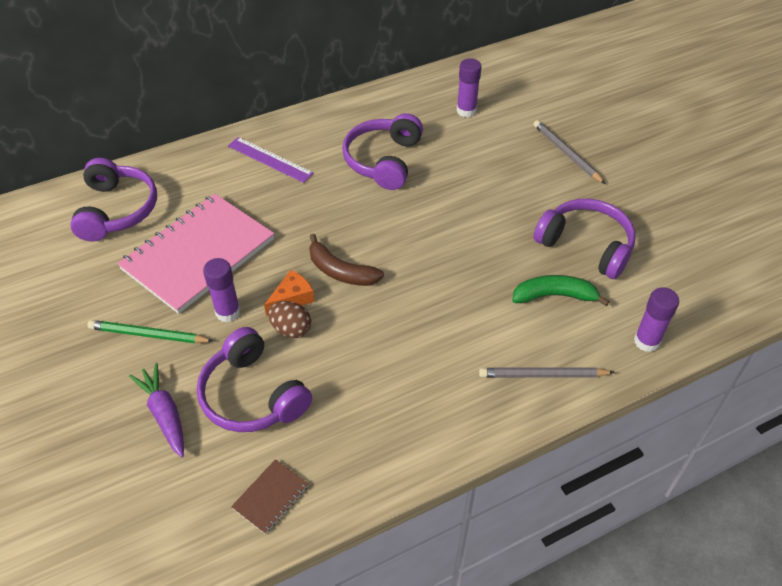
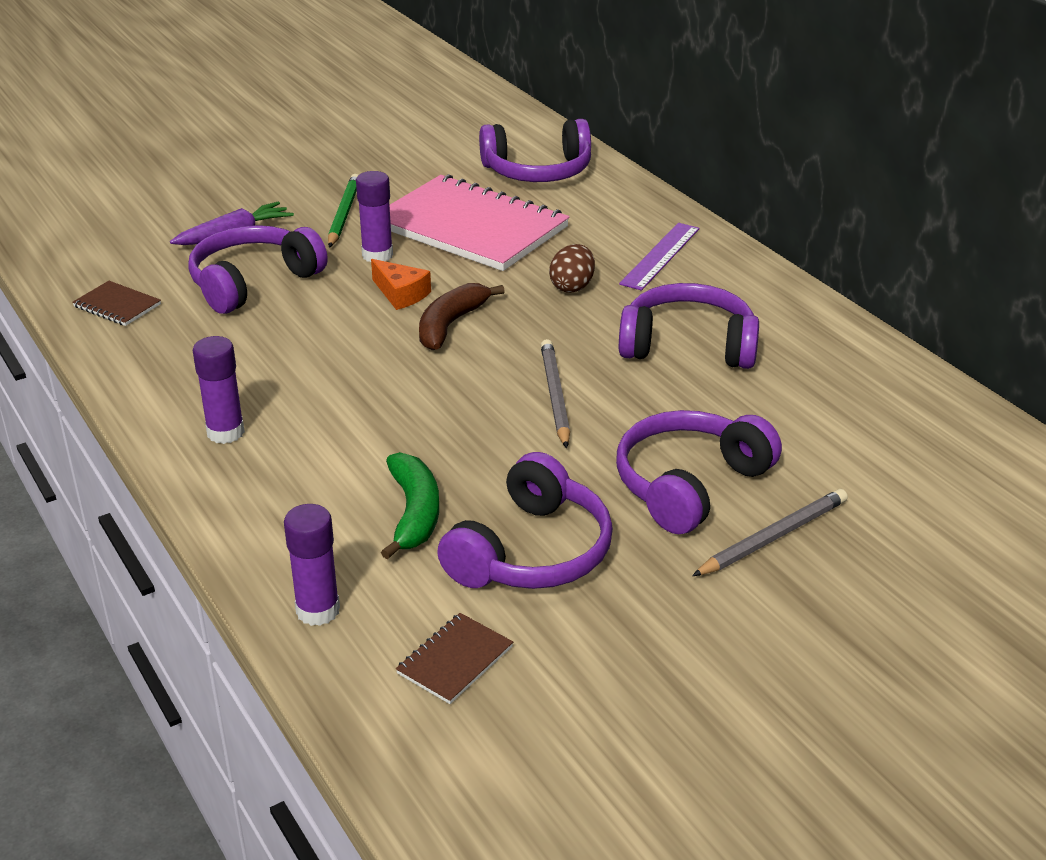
camera: 85 degrees right, 15 degrees down
brown egg [268,301,311,338] -> brown egg moved to [549,244,595,293]
purple glue stick [457,58,481,118] -> purple glue stick moved to [193,336,245,444]
grey pencil [479,367,615,378] -> grey pencil moved to [541,339,570,448]
none -> brown notebook [396,613,513,704]
none -> purple headphones [616,410,782,534]

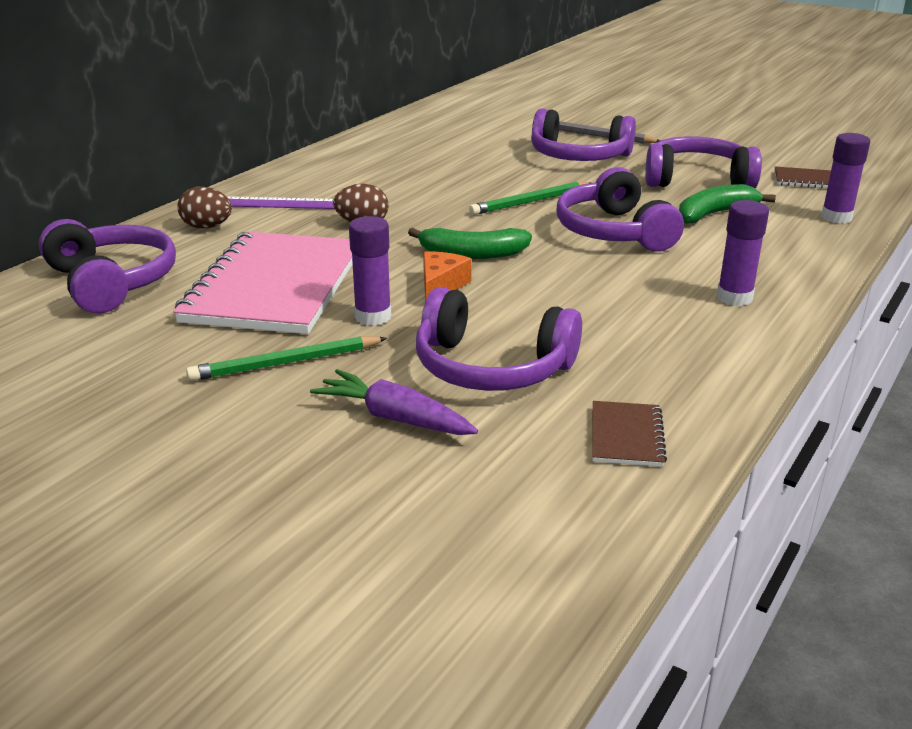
camera: 115 degrees left, 5 degrees down
brown banana [419,283,505,350] -> green banana [408,227,532,259]
grey pencil [541,339,570,448] -> green pencil [469,182,590,215]
purple headphones [619,283,759,369] -> purple headphones moved to [556,167,684,252]
none -> brown egg [178,187,232,228]

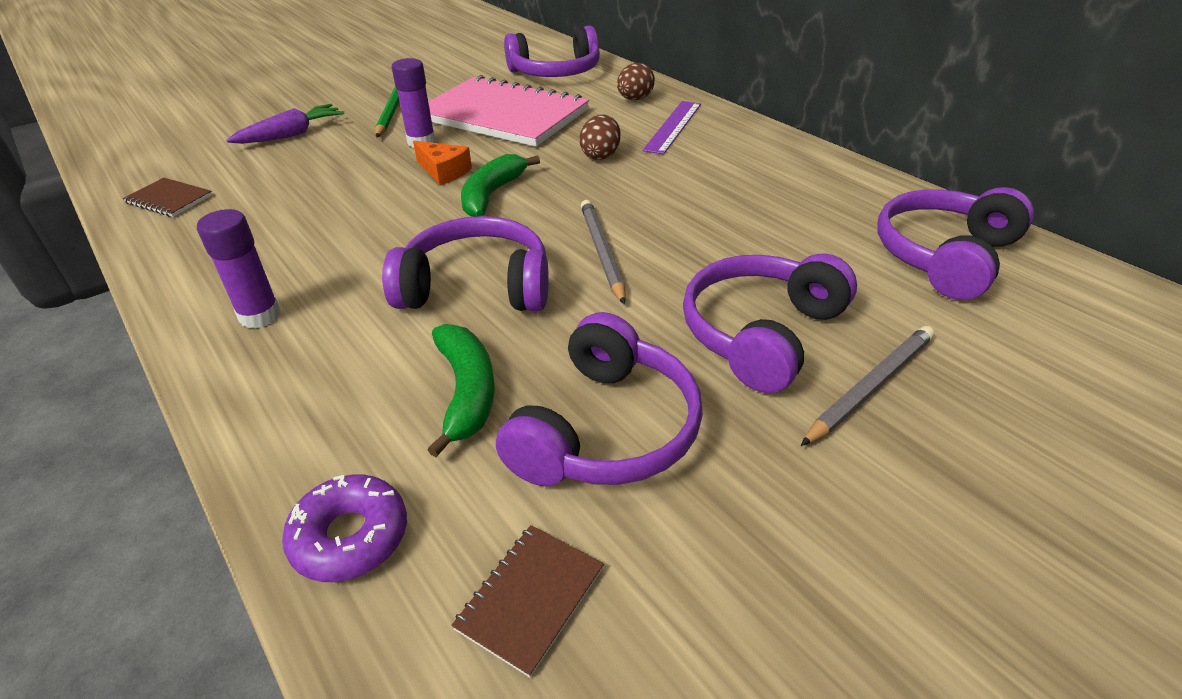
camera: 110 degrees right, 10 degrees up
purple headphones [416,287,582,391] -> purple headphones moved to [877,187,1034,300]
green pencil [469,182,590,215] -> grey pencil [581,200,626,305]
purple glue stick [821,133,870,224] -> purple donut [282,475,407,582]

